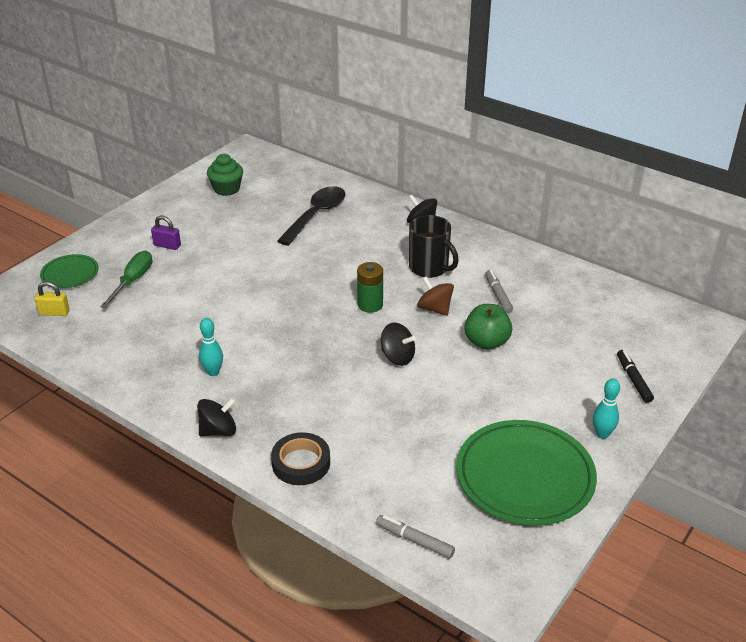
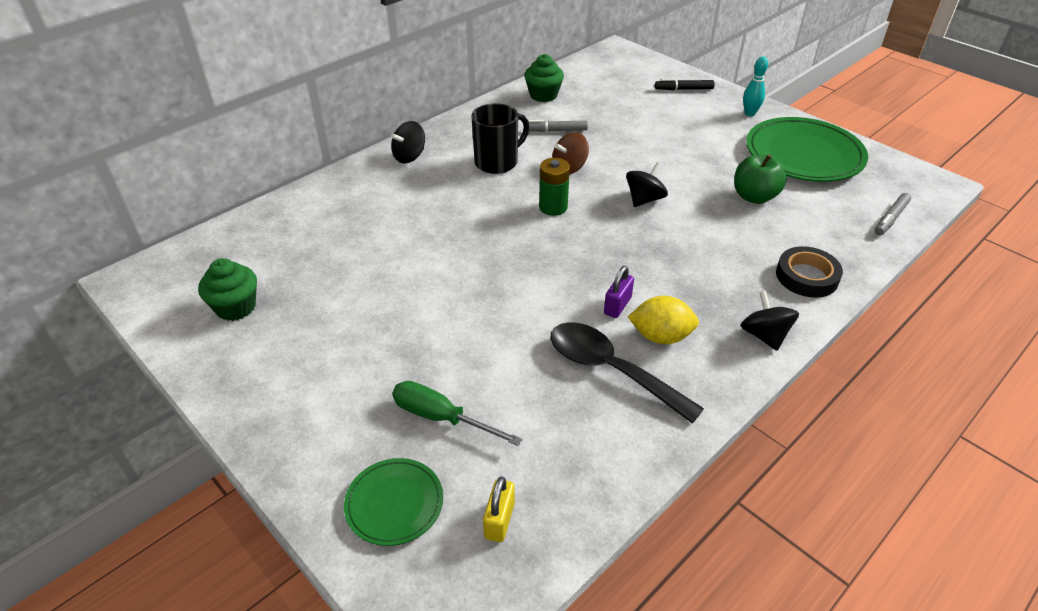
camera: 80 degrees left, 5 degrees up
purple padlock [151,216,181,250] -> purple padlock moved to [604,266,634,318]
turquoise bowling pin [199,318,223,376] -> yellow lemon [628,296,699,344]
black spoon [277,186,346,246] -> black spoon moved to [551,322,704,424]
green apple [464,304,512,350] -> green apple moved to [734,154,787,204]
none -> green cupcake [524,54,564,102]

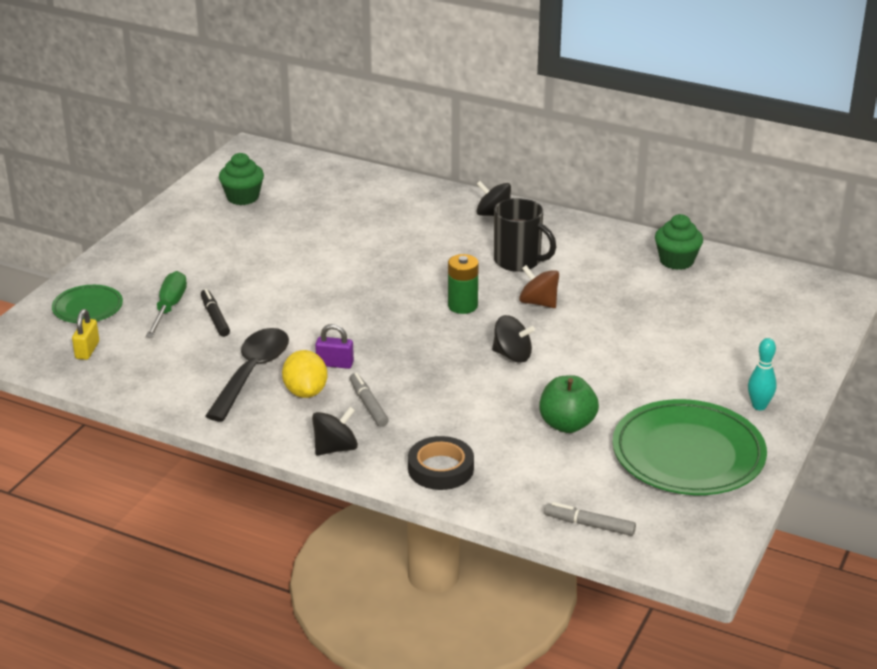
camera: 70 degrees right, 10 degrees down
yellow padlock [483,477,515,542] -> yellow padlock turned 75 degrees counterclockwise [72,309,99,360]
grey marker [528,120,588,132] -> grey marker moved to [350,373,389,427]
black marker [655,79,715,90] -> black marker moved to [201,289,230,337]

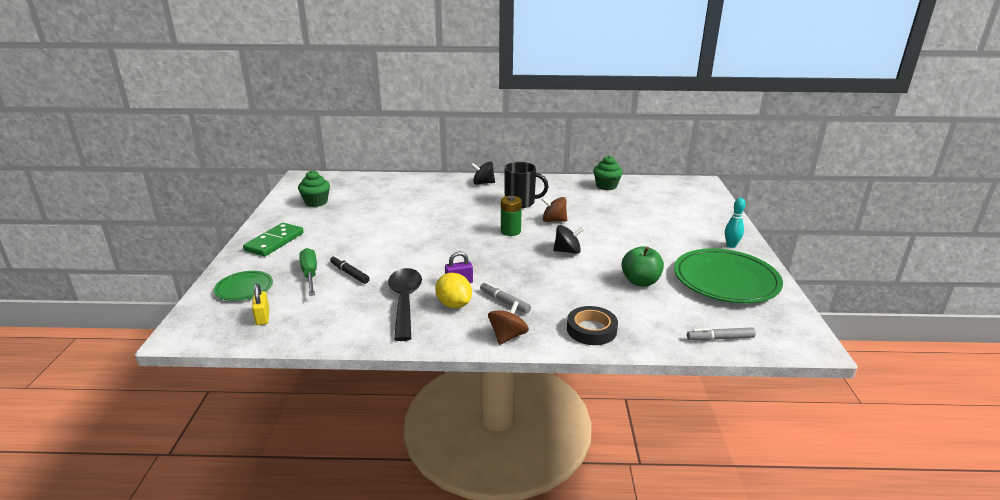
camera: 25 degrees left, 5 degrees down
black spinning top [312,407,358,456] -> brown spinning top [488,301,529,345]
none -> green domino [243,223,304,256]

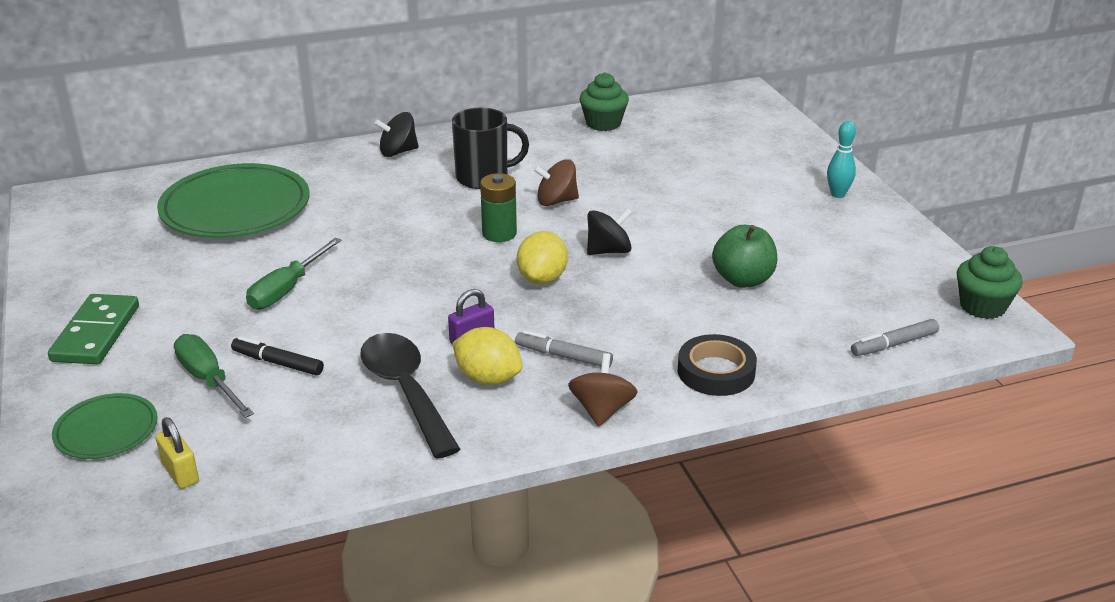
camera: 20 degrees left, 5 degrees up
green cupcake [298,170,330,207] -> green cupcake moved to [957,246,1023,319]
green plate [674,248,783,303] -> green plate moved to [157,163,310,238]
none -> green screwdriver [246,238,342,310]
none -> yellow lemon [517,231,568,284]

